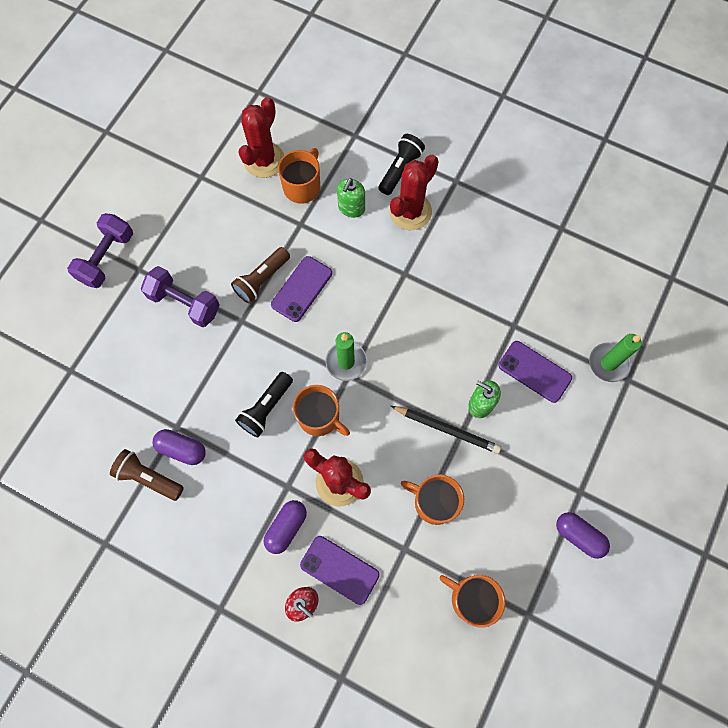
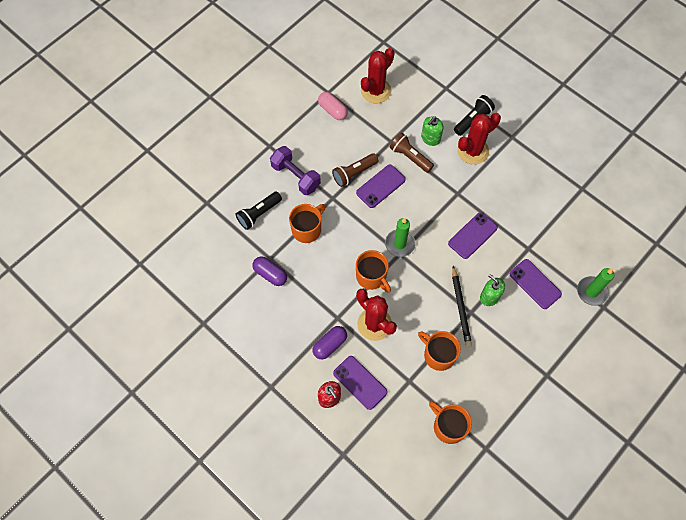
camera: 15 degrees right, 5 degrees down
purple dumbbell [67,213,133,288] -> none
brown flashlight [110,449,184,501] -> brown flashlight moved to [390,132,434,173]
black flashlight [235,372,293,437] -> black flashlight moved to [236,191,282,230]
orange mug [278,148,320,204] -> orange mug moved to [289,204,325,243]
black pencil [391,406,501,454] -> black pencil turned 45 degrees clockwise [452,266,472,347]
purple capsule [556,512,610,559] -> none
none -> pink capsule [318,92,348,120]
none -> purple phone [448,212,498,259]

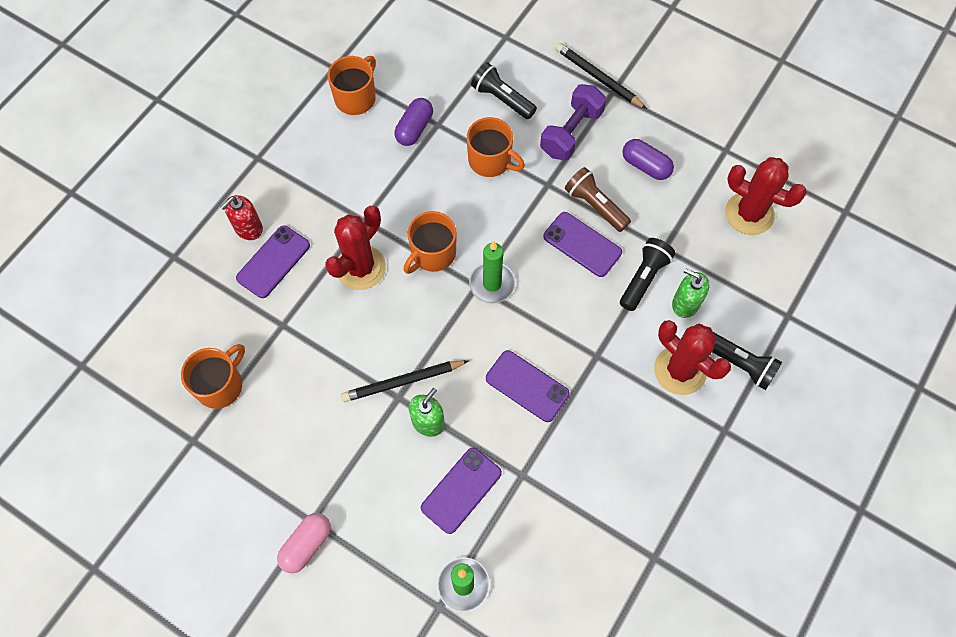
camera: 80 degrees right, 0 degrees up
purple capsule [312,326,347,359] -> purple capsule moved to [622,139,674,180]
pink capsule [318,92,348,120] -> pink capsule moved to [277,513,331,573]
brown flashlight [390,132,434,173] -> black flashlight [620,238,675,311]
orange mug [418,331,461,371] -> orange mug moved to [327,56,376,115]
none -> black pencil [555,43,647,109]

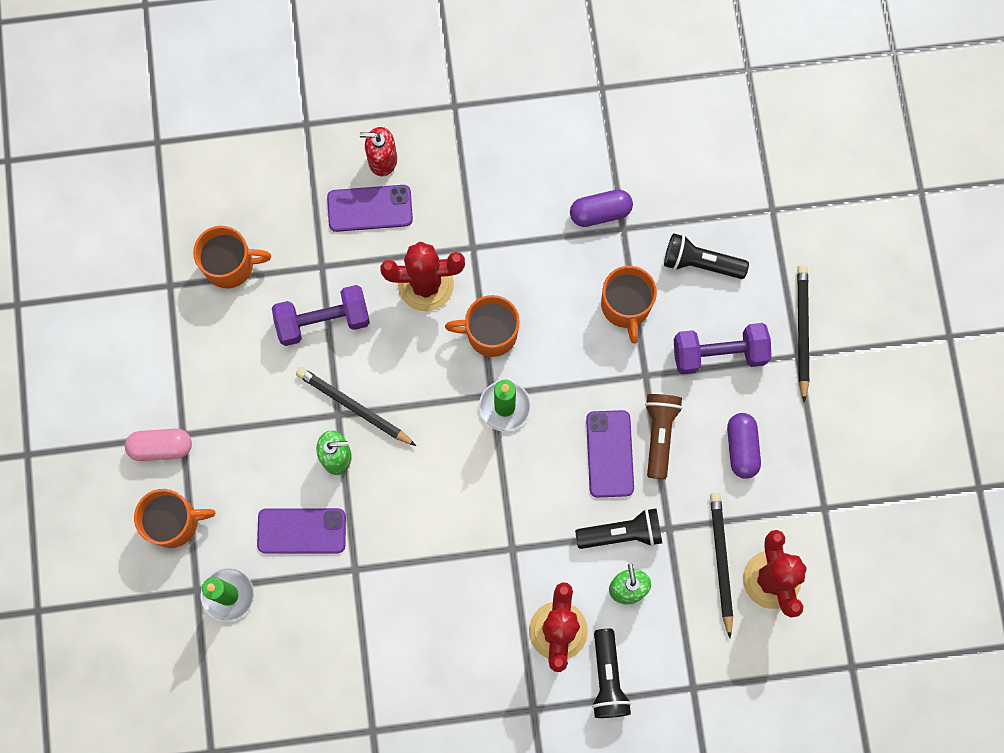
camera: 50 degrees right, 10 degrees up
orange mug [327,56,376,115] -> orange mug moved to [134,489,215,548]
black flashlight [471,62,537,119] -> black flashlight turned 75 degrees counterclockwise [664,233,749,279]
purple phone [486,350,570,422] -> none
none -> purple dumbbell [272,285,370,346]
none -> black pencil [710,493,733,638]

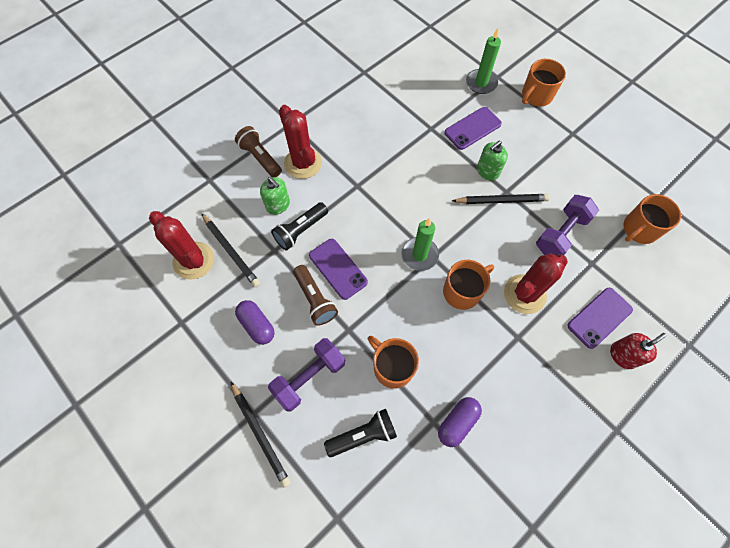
camera: 145 degrees right, 10 degrees down
pink capsule [125,429,192,461] -> none
black flashlight [592,629,631,718] -> brown flashlight [235,126,282,177]

